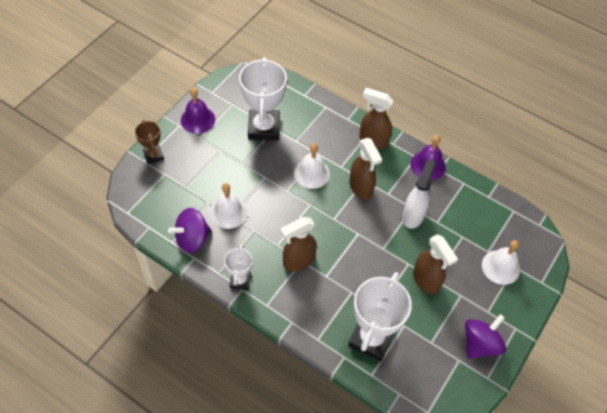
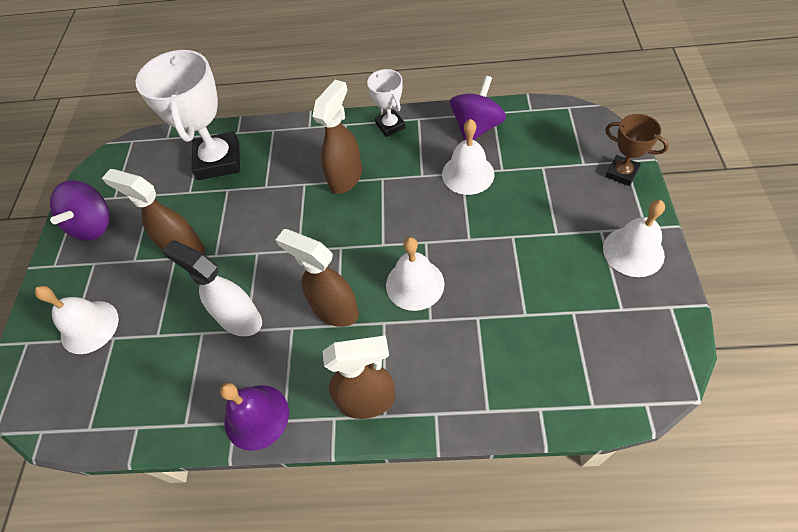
camera: 155 degrees right, 0 degrees up
purple bell [181,88,215,134] -> white bell [603,200,665,277]
white trophy [239,57,287,141] -> none
white spray bottle [402,159,436,229] -> white spray bottle turned 135 degrees clockwise [162,240,262,336]

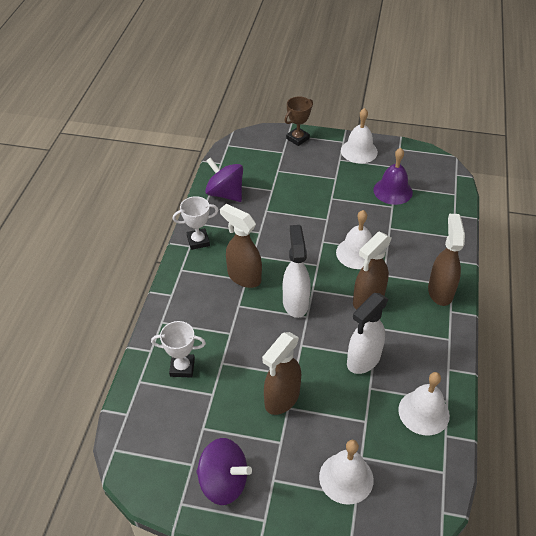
camera: 85 degrees left, 10 degrees down
white trophy [136,50,240,180] -> white trophy [151,321,206,378], size x0.53
purple bell [220,383,289,451] -> purple bell moved to [373,148,413,205]
white bell [442,119,494,195] -> white bell moved to [398,372,450,436]
none -> white spray bottle [283,225,311,318]

